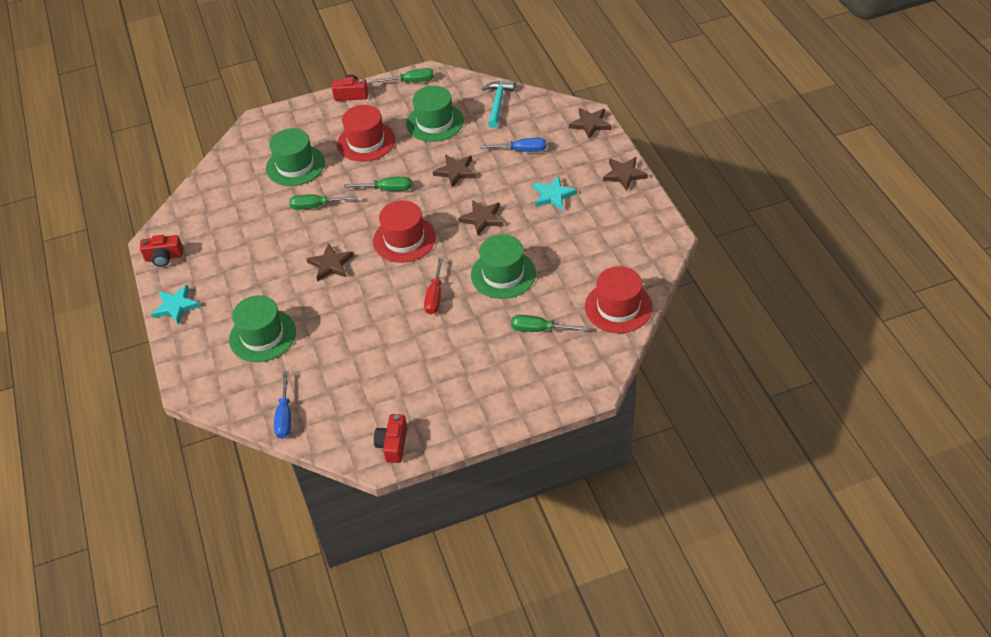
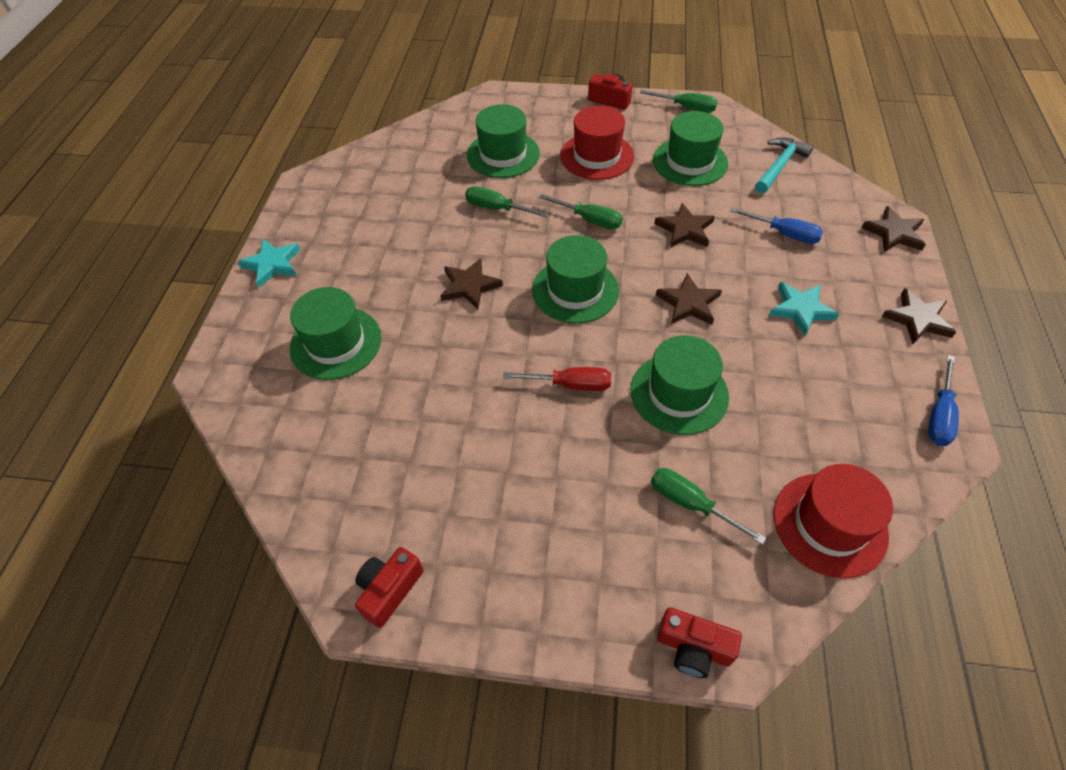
camera: 25 degrees right, 5 degrees up
red camera [140,235,183,267] -> red camera moved to [657,607,742,678]
blue screwdriver [274,371,291,438] -> blue screwdriver moved to [928,355,959,446]
red hat [373,200,436,263] -> green hat [532,235,619,323]
red screwdriver [424,256,443,314] -> red screwdriver turned 120 degrees counterclockwise [503,367,611,391]

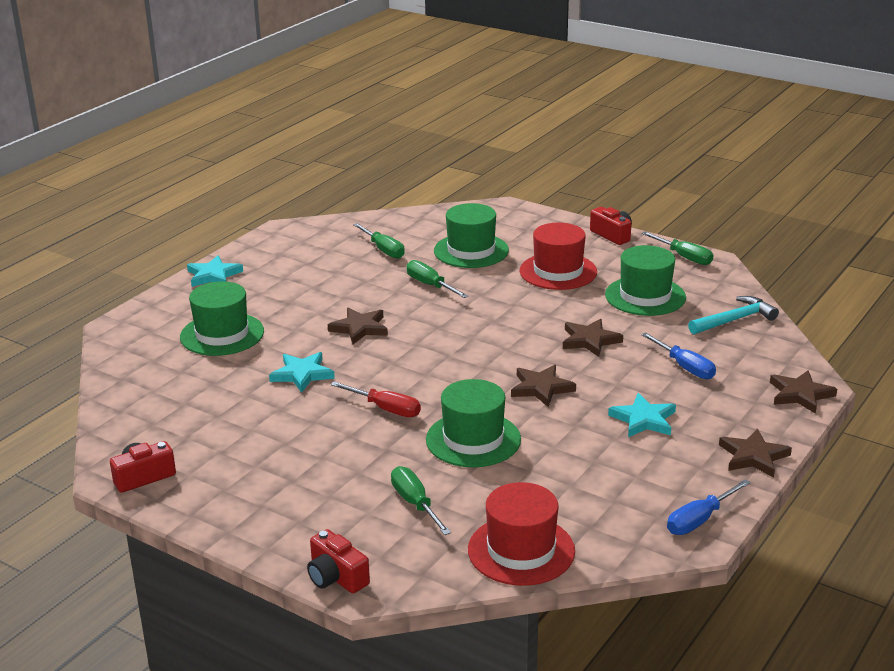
camera: 25 degrees right, 25 degrees down
green hat [532,235,619,323] -> none
green screwdriver [539,194,623,229] -> green screwdriver moved to [353,223,405,259]
none -> turquoise star [269,352,335,393]

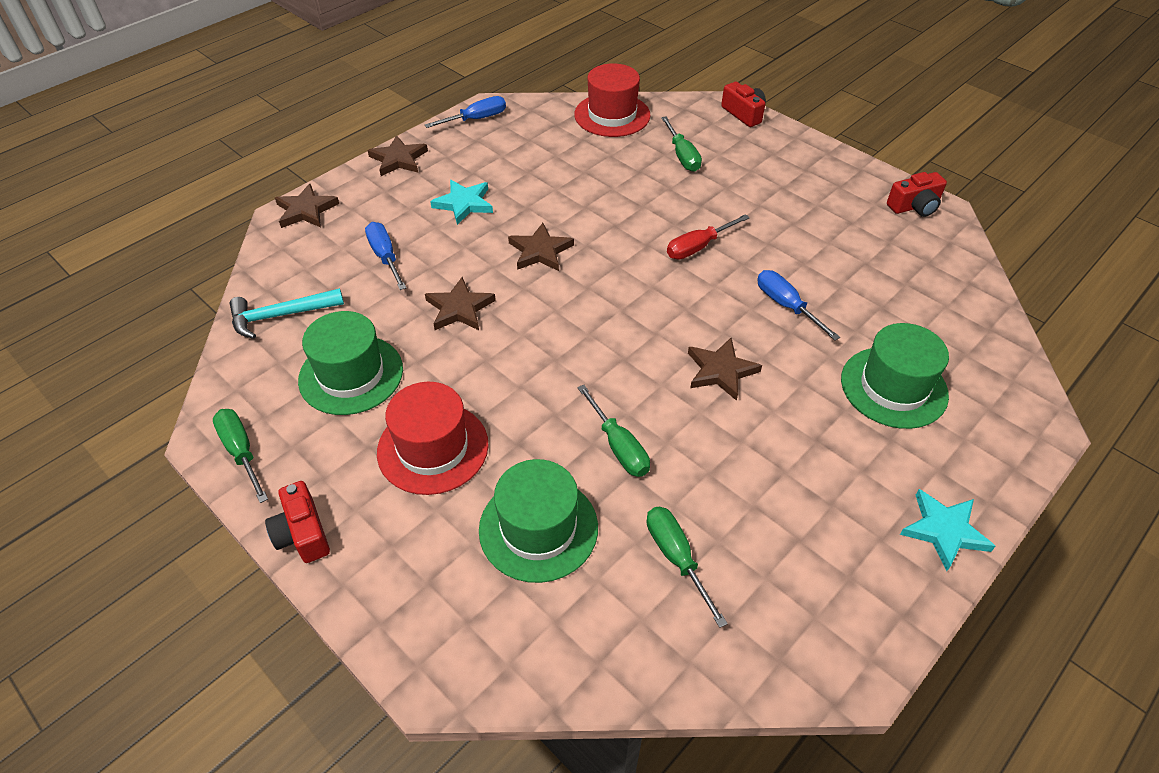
camera: 170 degrees left, 20 degrees up
turquoise star [269,352,335,393] -> blue screwdriver [757,270,840,340]
red screwdriver [331,381,421,417] -> red screwdriver turned 75 degrees counterclockwise [667,214,750,259]
green hat [426,379,521,467] -> none

